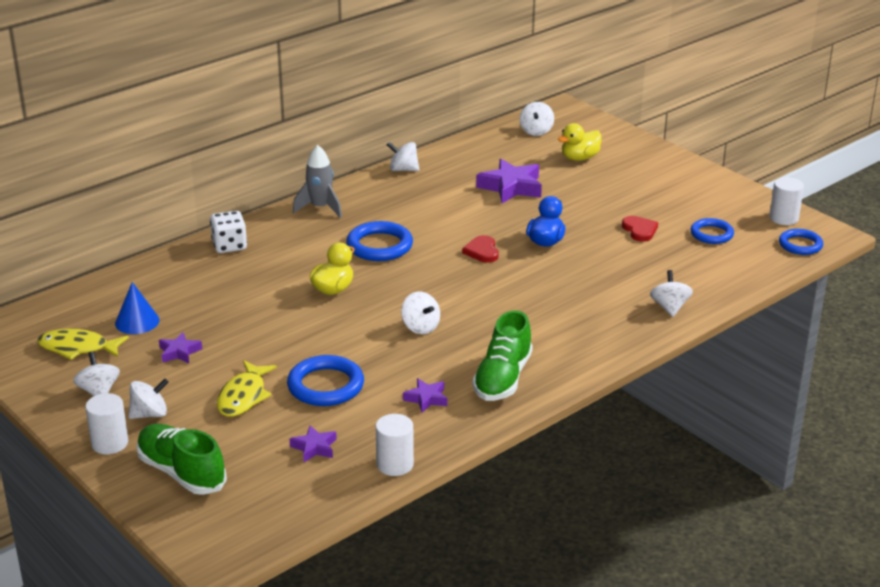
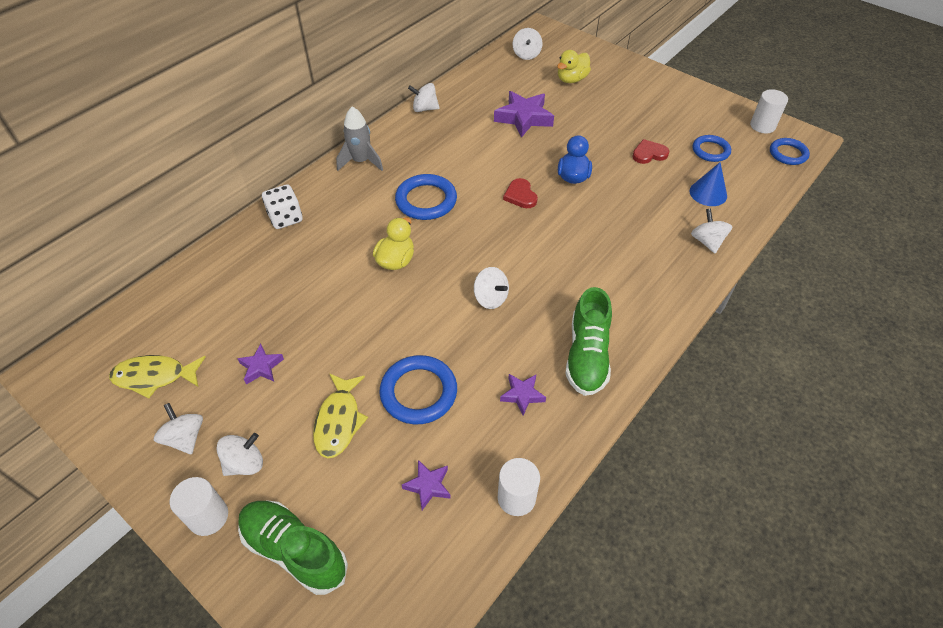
camera: 10 degrees left, 20 degrees up
blue cone [115,282,159,334] -> blue cone moved to [690,162,727,206]
red heart [622,216,658,242] -> red heart turned 75 degrees counterclockwise [632,139,669,164]

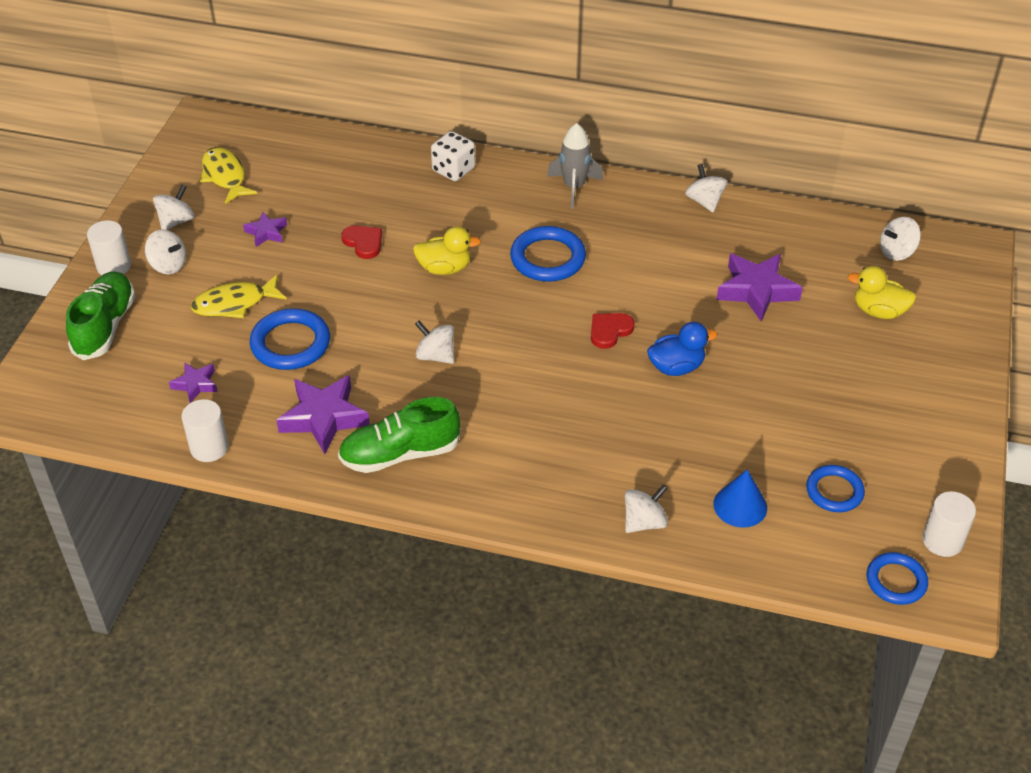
camera: 65 degrees right, 5 degrees down
white spinning top [474,267,509,309] -> white spinning top turned 105 degrees clockwise [415,321,454,364]
purple star [500,374,546,416] -> purple star [276,375,370,454], size x1.85
red heart [632,139,669,164] -> red heart moved to [341,225,382,259]

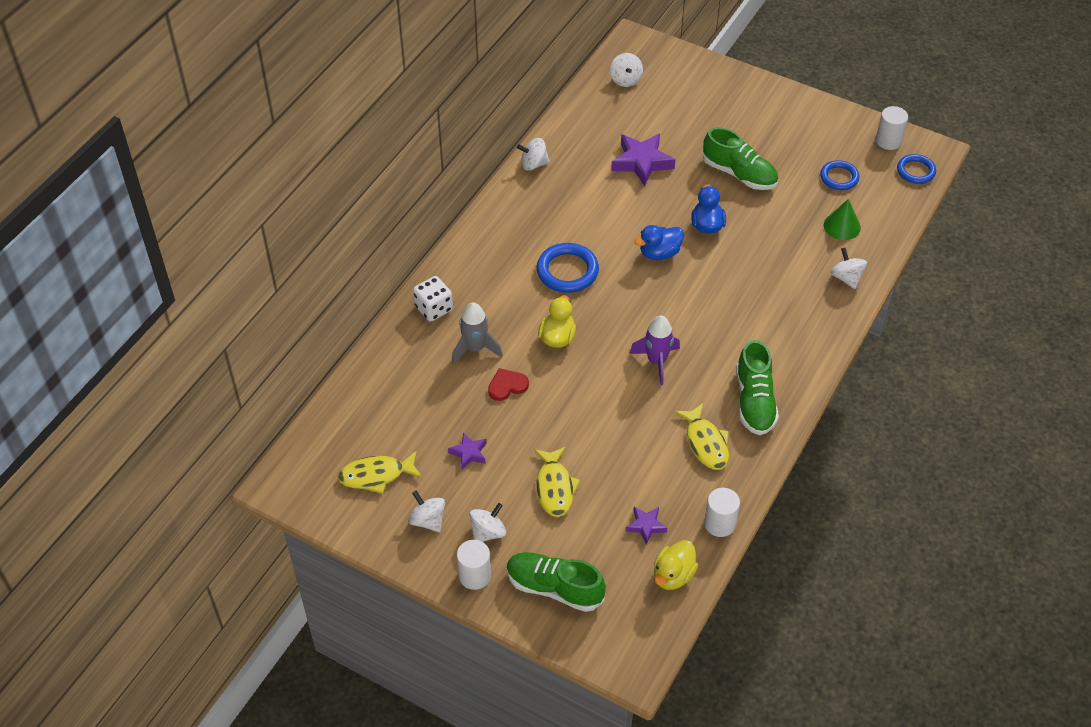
camera: 75 degrees left, 5 degrees up
blue ring [250,308,330,370] -> none
purple star [276,375,370,454] -> yellow fish [674,403,729,470]
white spinning top [415,321,454,364] -> purple rocket [629,316,680,385]
grey rocket [547,123,603,209] -> grey rocket moved to [452,302,503,364]
red heart [591,313,635,349] -> blue duck [634,225,684,260]
blue cone [713,469,767,528] -> green cone [824,199,861,240]
yellow duck [848,266,916,319] -> yellow duck moved to [654,540,699,590]
none -> green shoe [703,127,778,190]

